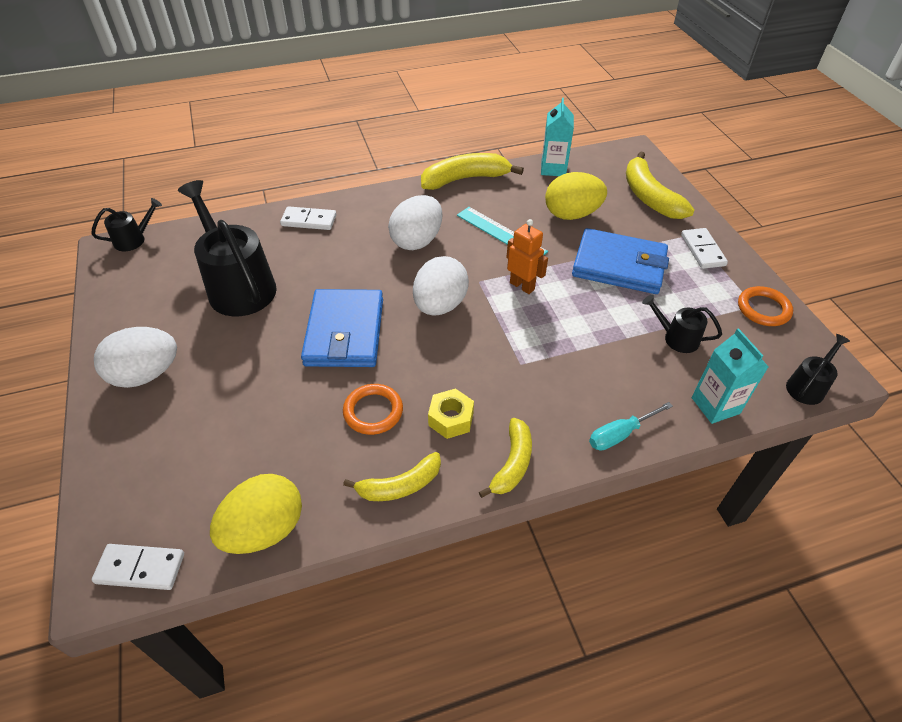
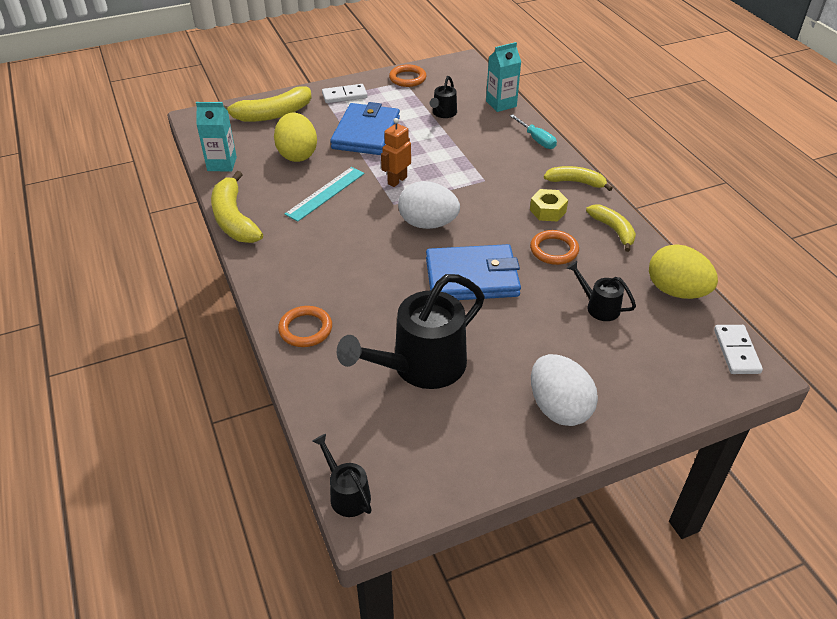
camera: 95 degrees left, 5 degrees down
white domino [280,206,336,230] -> orange ring [278,306,332,347]
white egg [388,195,442,250] -> none
black watering can [786,334,850,405] -> black watering can moved to [567,261,636,321]

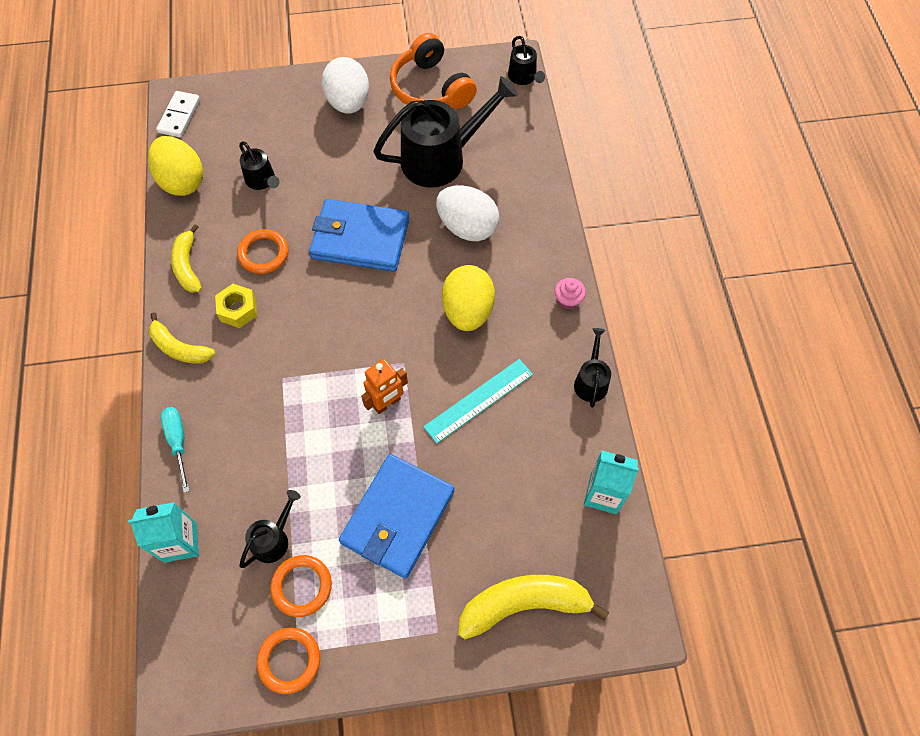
camera: 165 degrees left, 20 degrees up
yellow banana [211,171,263,243] -> black watering can [574,328,611,408]
yellow egg [274,113,317,162] -> yellow egg moved to [442,265,495,331]
orange ring [278,306,332,347] -> orange ring moved to [270,555,332,617]
white domino [322,84,367,103] -> none
white egg [398,181,460,229] -> white egg moved to [436,185,499,241]
none -> orange headphones [390,33,477,109]
none -> pink cupcake [554,278,586,310]

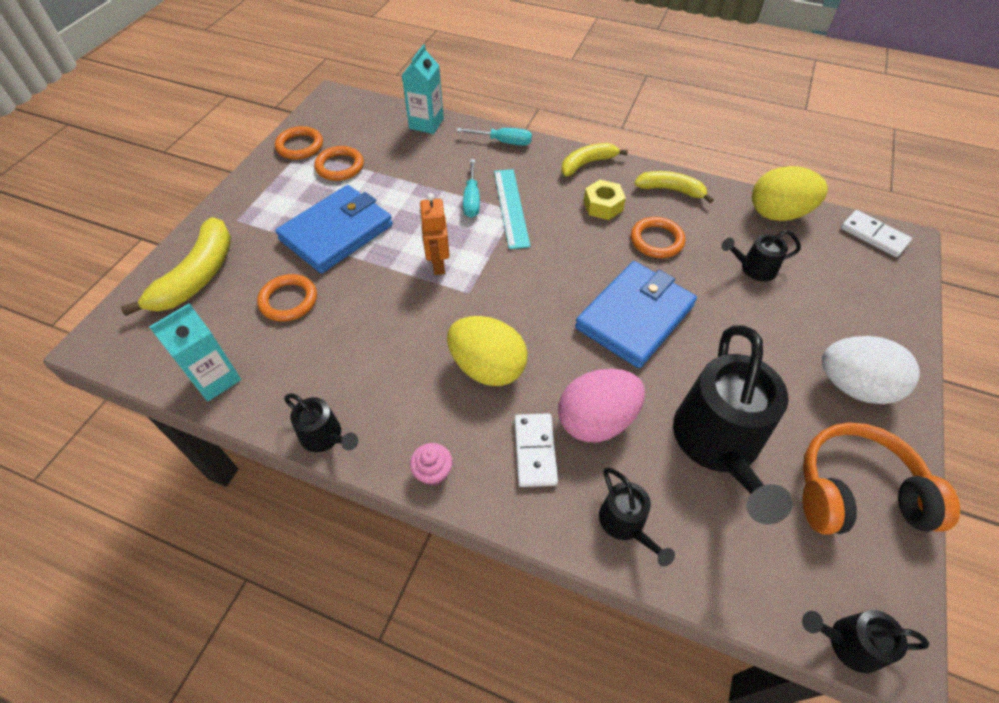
camera: 120 degrees right, 10 degrees down
black watering can [239,490,301,568] -> black watering can moved to [599,468,675,567]
blue wallet [339,454,454,578] -> blue wallet turned 75 degrees clockwise [276,185,393,273]
turquoise ruler [423,359,533,444] -> turquoise ruler moved to [494,169,531,249]
white egg [436,185,499,241] -> pink egg [558,369,645,442]
none -> orange ring [257,274,317,322]
none -> turquoise screwdriver [463,159,480,218]
none -> white domino [514,413,558,487]

